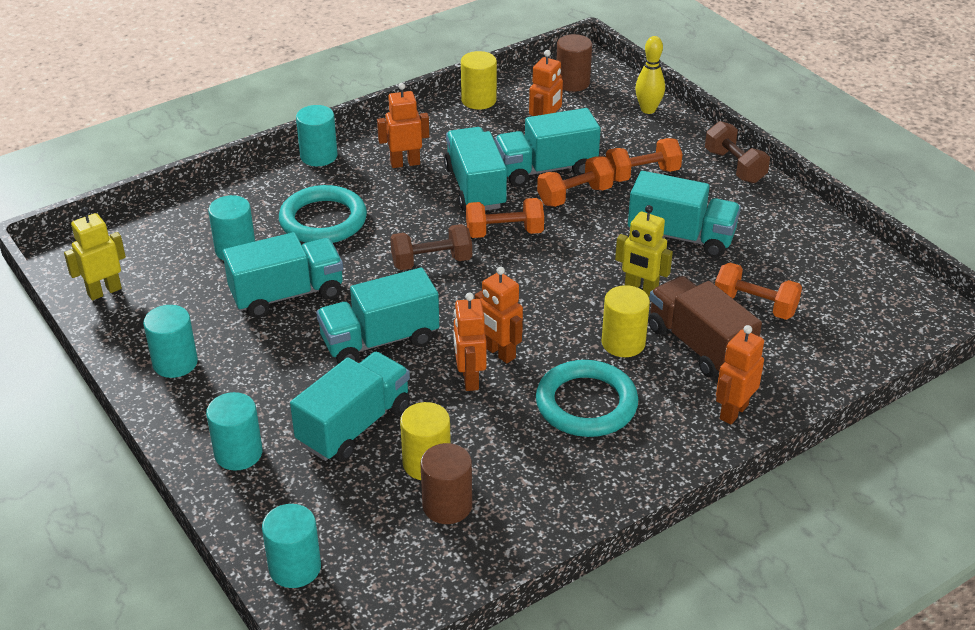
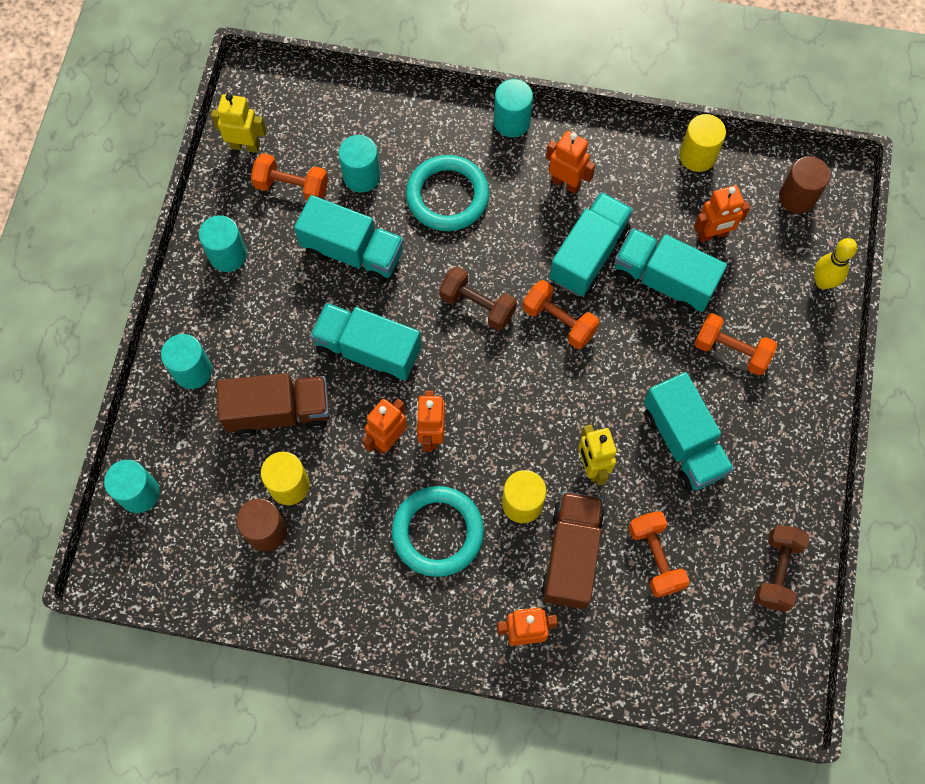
camera: 45 degrees right, 30 degrees up
turquoise truck [290,352,410,462] -> brown truck [216,373,330,438]
orange dumbbell [537,156,614,207] -> orange dumbbell moved to [251,153,328,201]
brown dumbbell [705,121,770,183] -> brown dumbbell moved to [755,525,810,612]

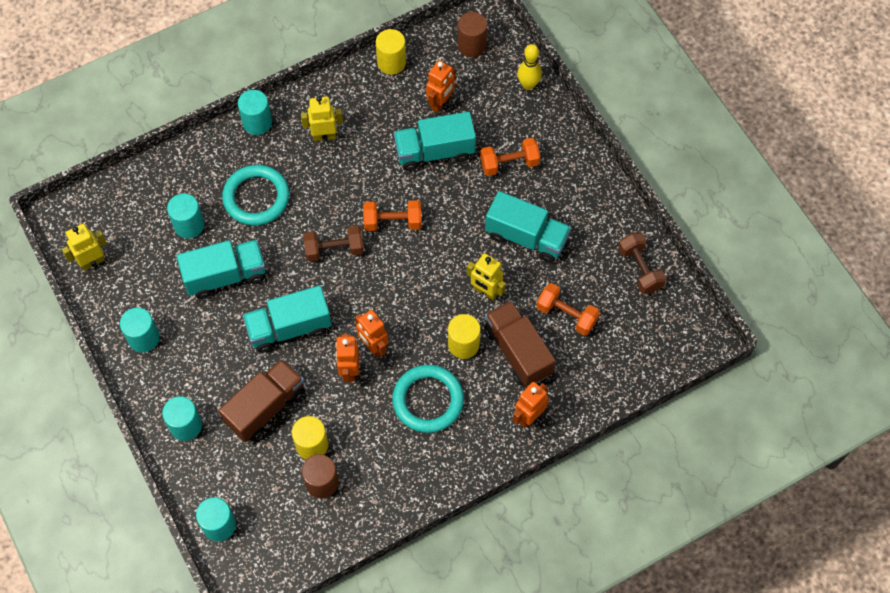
camera: 40 degrees left, 5 degrees down
orange dumbbell [251,153,328,201] -> none
orange robot [546,131,596,194] -> yellow robot [301,96,343,141]
turquoise truck [549,192,633,296] -> none

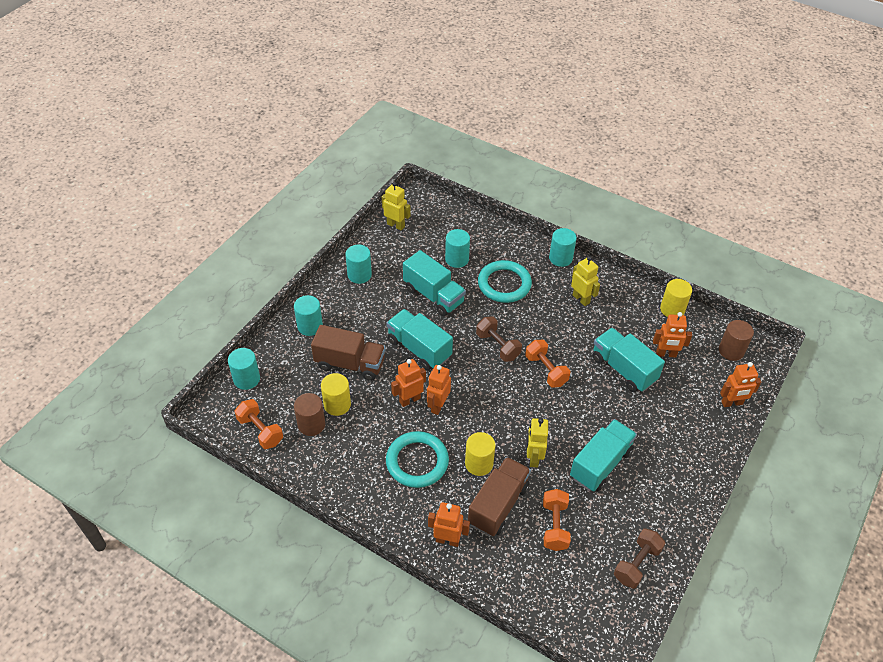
camera: 60 degrees right, 15 degrees down
orange dumbbell [480,138,540,176] -> orange dumbbell moved to [235,399,283,449]
turquoise truck [485,191,571,263] -> turquoise truck turned 135 degrees counterclockwise [570,419,637,491]
yellow bowling pin [517,44,542,90] -> orange robot [720,362,761,407]

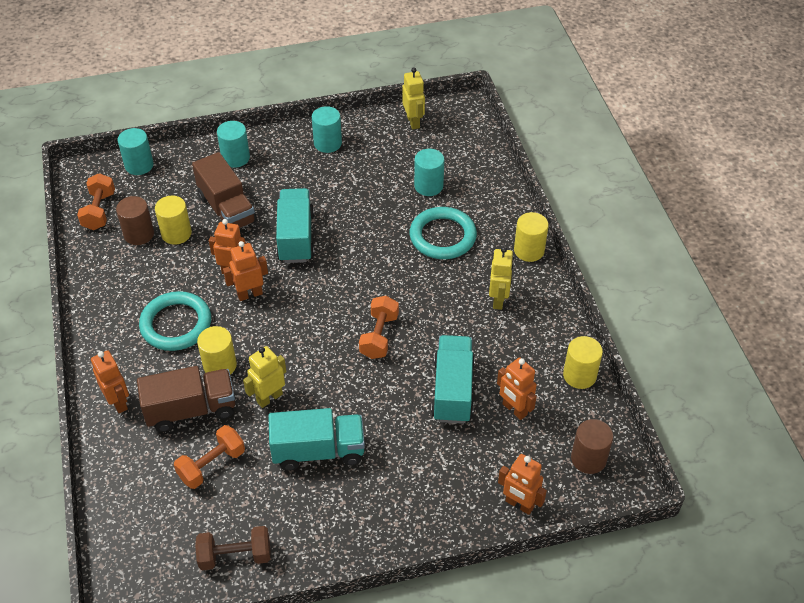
camera: 45 degrees right, 0 degrees up
turquoise truck [403,250,466,316] -> none
brown dumbbell [476,316,522,362] -> none
turquoise cylinder [549,228,577,267] -> yellow cylinder [514,212,549,262]

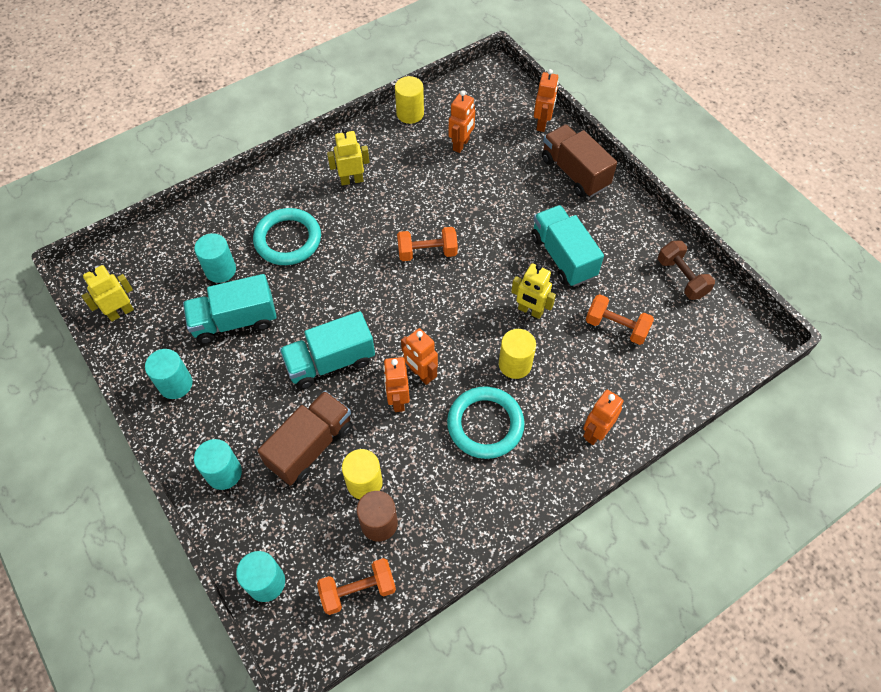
camera: 110 degrees left, 10 degrees up
brown truck [137,366,235,432] -> brown truck moved to [542,125,617,197]
turquoise truck [431,335,475,424] -> turquoise truck moved to [183,274,277,344]
yellow cylinder [514,212,549,262] -> none
brown cylinder [571,419,613,474] -> none

